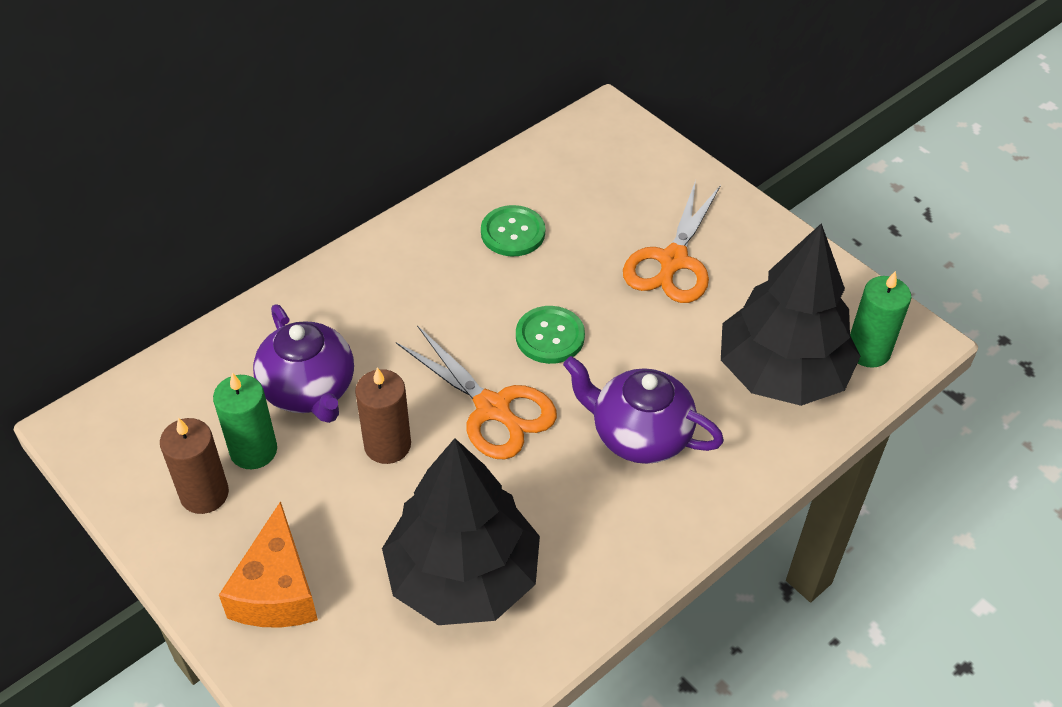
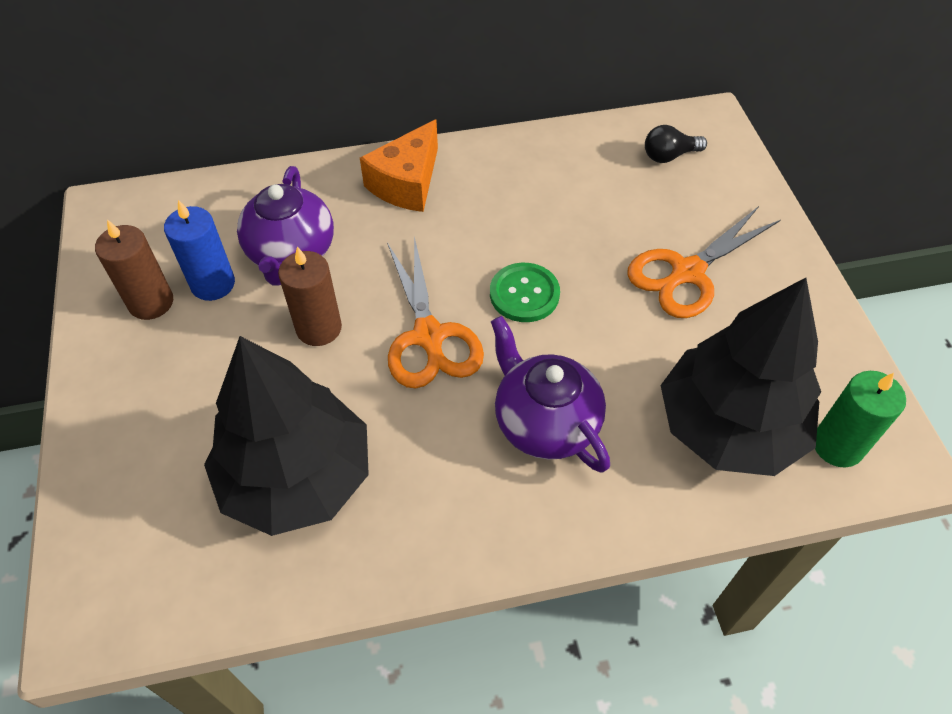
camera: 30 degrees right, 5 degrees up
green candle [213,373,277,469] -> blue candle [164,200,235,301]
orange cheese [219,501,318,628] -> orange cheese moved to [360,120,438,212]
green button [481,205,545,256] -> none
none -> black light bulb [645,125,707,163]

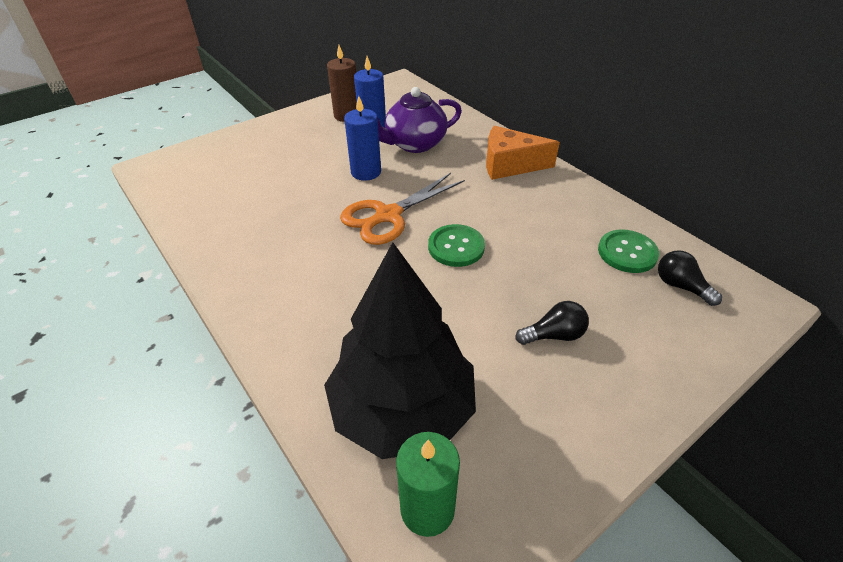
camera: 65 degrees right, 10 degrees down
black tree [204,336,369,536] -> none
brown candle [278,247,342,346] -> blue candle [344,96,381,181]
purple teapot [491,316,610,473] -> none
orange scissors [627,206,781,318] -> black light bulb [516,301,589,345]
none -> green button [598,229,659,273]

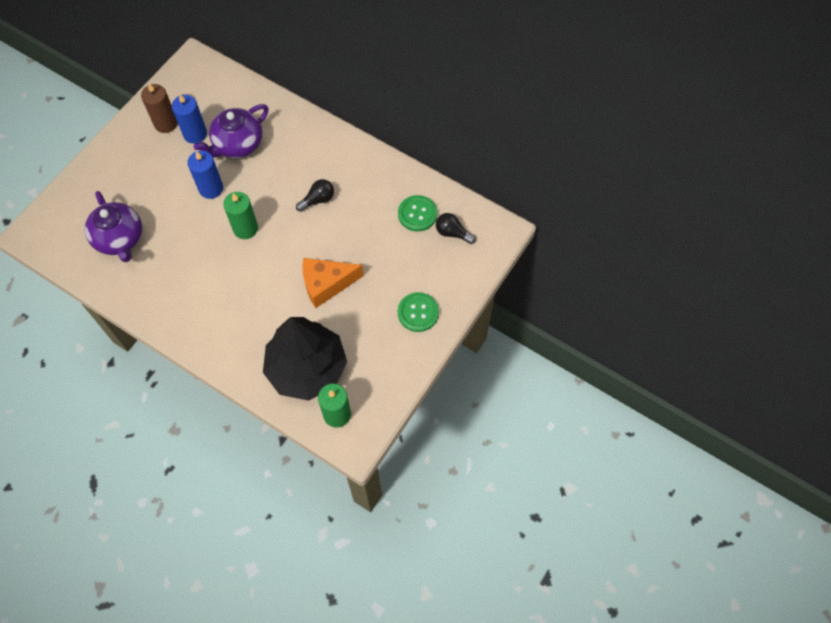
camera: 20 degrees left, 20 degrees up
orange scissors [340,173,465,245] -> green candle [223,192,258,239]
green button [428,224,485,267] -> green button moved to [398,292,439,332]
orange cheese [486,126,560,180] -> orange cheese moved to [303,258,364,308]
black light bulb [516,301,589,345] -> black light bulb moved to [296,179,334,212]
none -> purple teapot [85,191,142,262]

